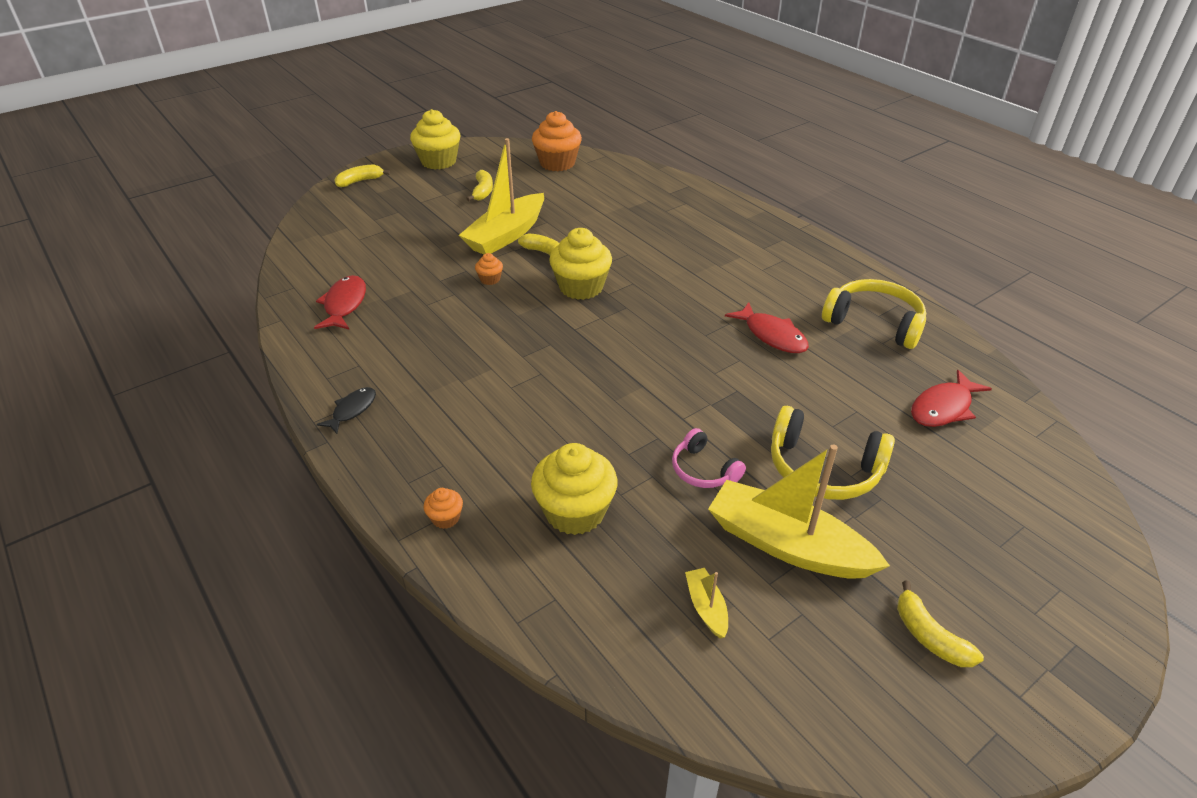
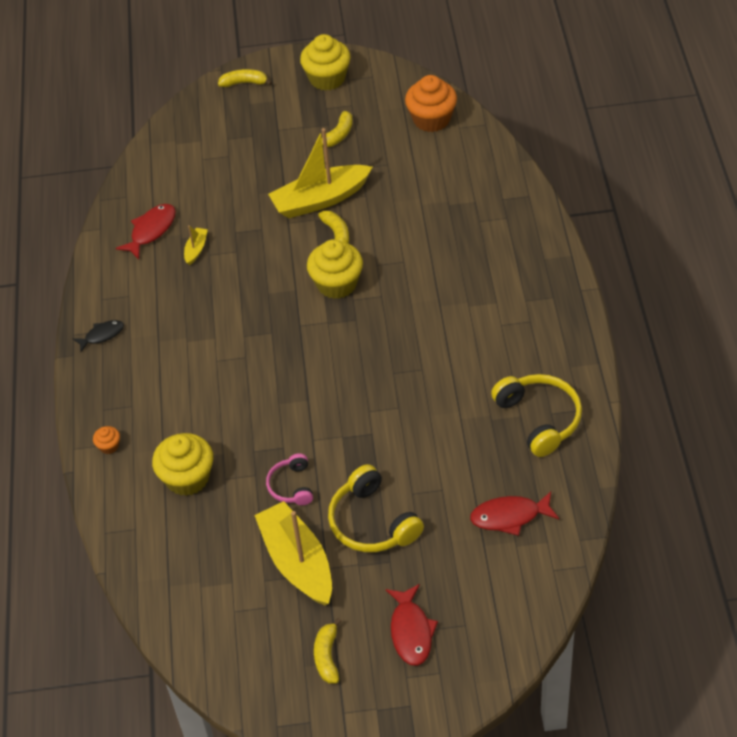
camera: 35 degrees right, 10 degrees up
orange cupcake [475,253,503,285] -> none
yellow boat [685,568,728,638] -> yellow boat moved to [184,225,208,265]
red fish [725,302,809,353] -> red fish moved to [386,584,438,666]

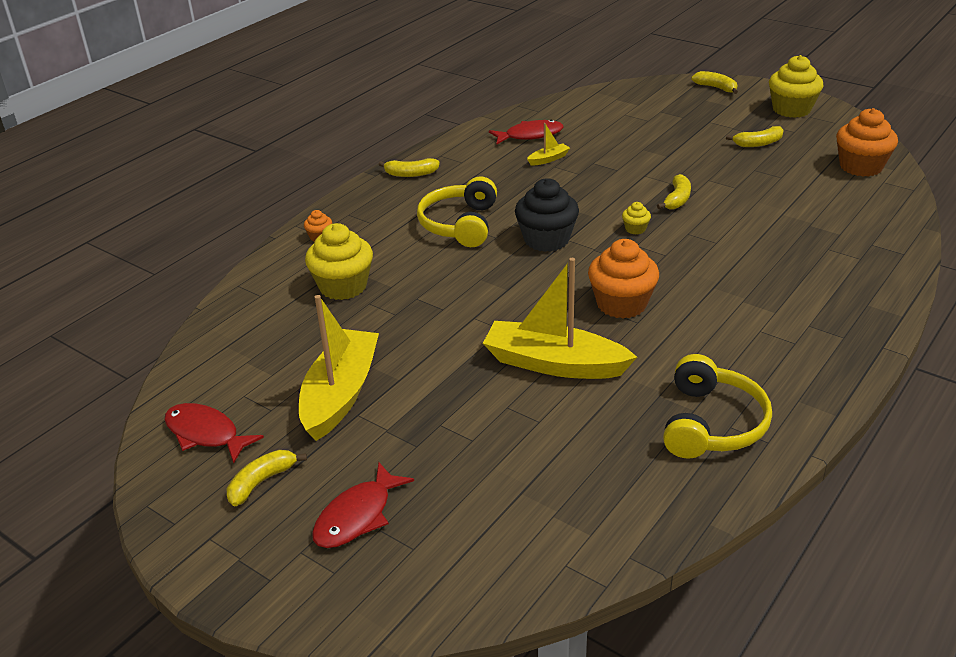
camera: 40 degrees right, 15 degrees down
black fish [73,320,124,352] -> yellow banana [379,158,440,177]
pink headphones [266,453,313,505] -> none
yellow boat [268,128,373,218] -> yellow boat moved to [483,258,637,379]
yellow cupcake [307,239,363,299] -> yellow cupcake [622,202,651,235], size x0.46
yellow headphones [328,464,424,552] -> yellow headphones moved to [417,176,497,247]
red fish [470,492,559,536] -> red fish moved to [165,403,264,464]
none -> black cupcake [515,178,579,252]
none -> orange cupcake [588,239,659,319]

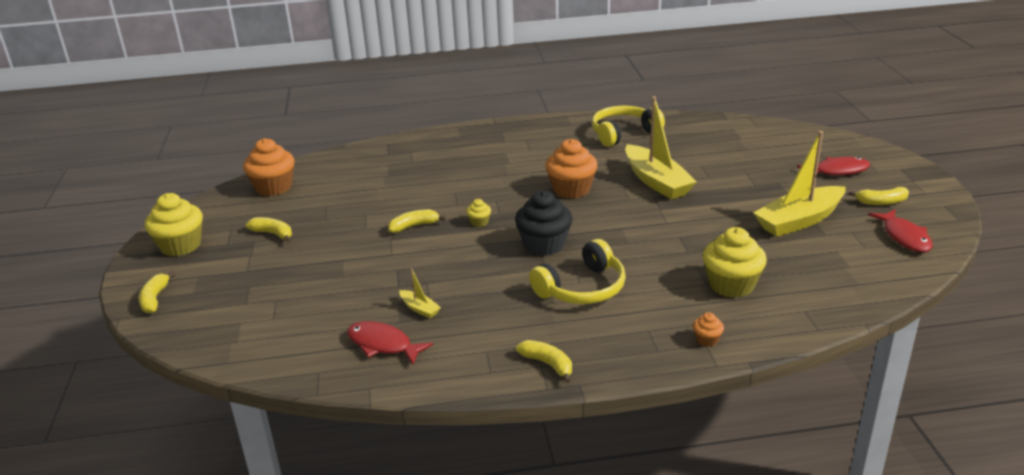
camera: 135 degrees left, 5 degrees down
yellow boat [527,123,570,166] -> yellow boat turned 150 degrees counterclockwise [399,268,441,318]

